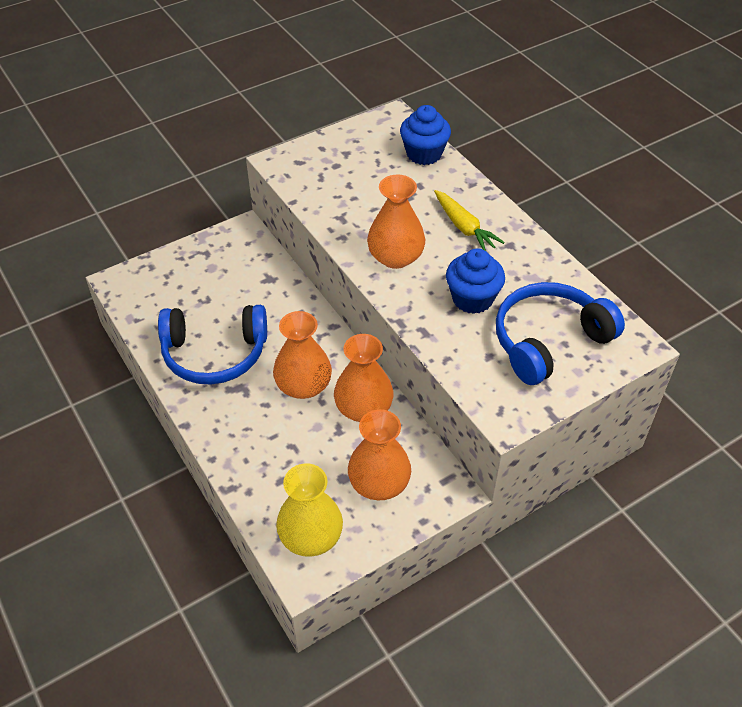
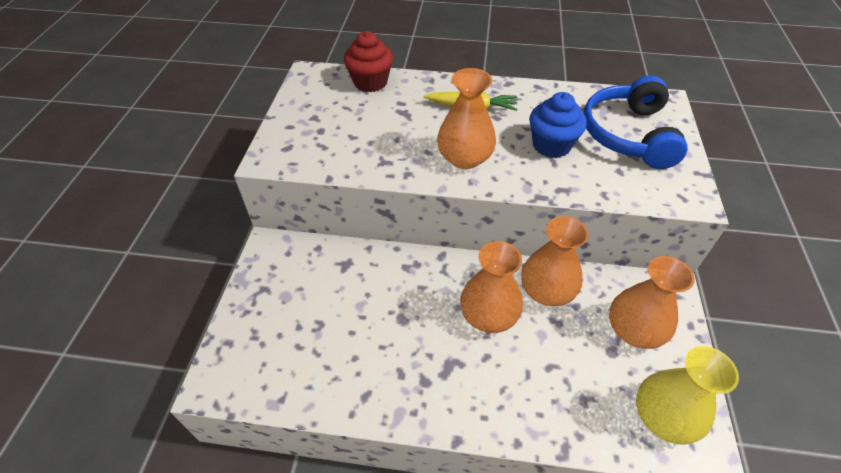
camera: 50 degrees left, 0 degrees up
blue headphones [158,305,267,385] -> none
blue cupcake [400,105,451,165] -> red cupcake [344,31,393,92]

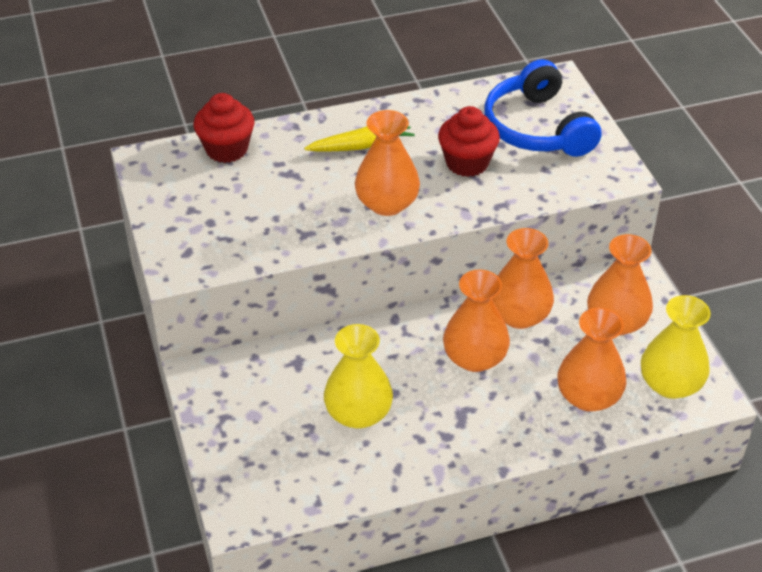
camera: 25 degrees left, 5 degrees down
blue cupcake [529,92,587,158] -> red cupcake [438,106,500,177]
none -> yellow vase [324,324,393,429]
none -> orange vase [558,308,626,412]

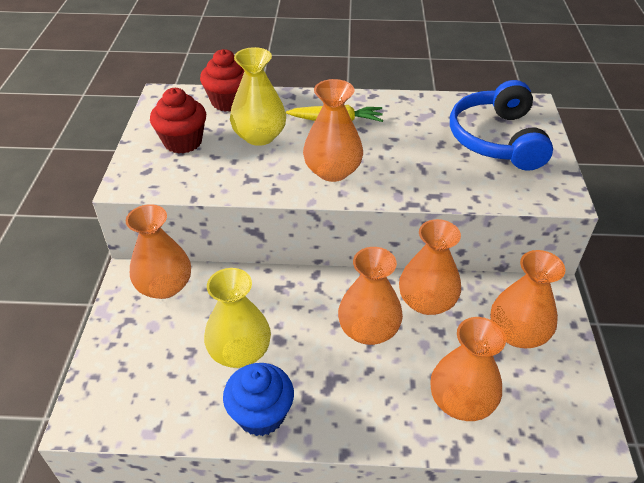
camera: 20 degrees right, 0 degrees up
red cupcake [438,106,500,177] -> red cupcake moved to [150,88,206,154]
yellow vase [641,295,711,399] -> yellow vase moved to [230,47,286,146]
none -> orange vase [126,204,191,299]
none -> blue cupcake [223,363,294,436]

